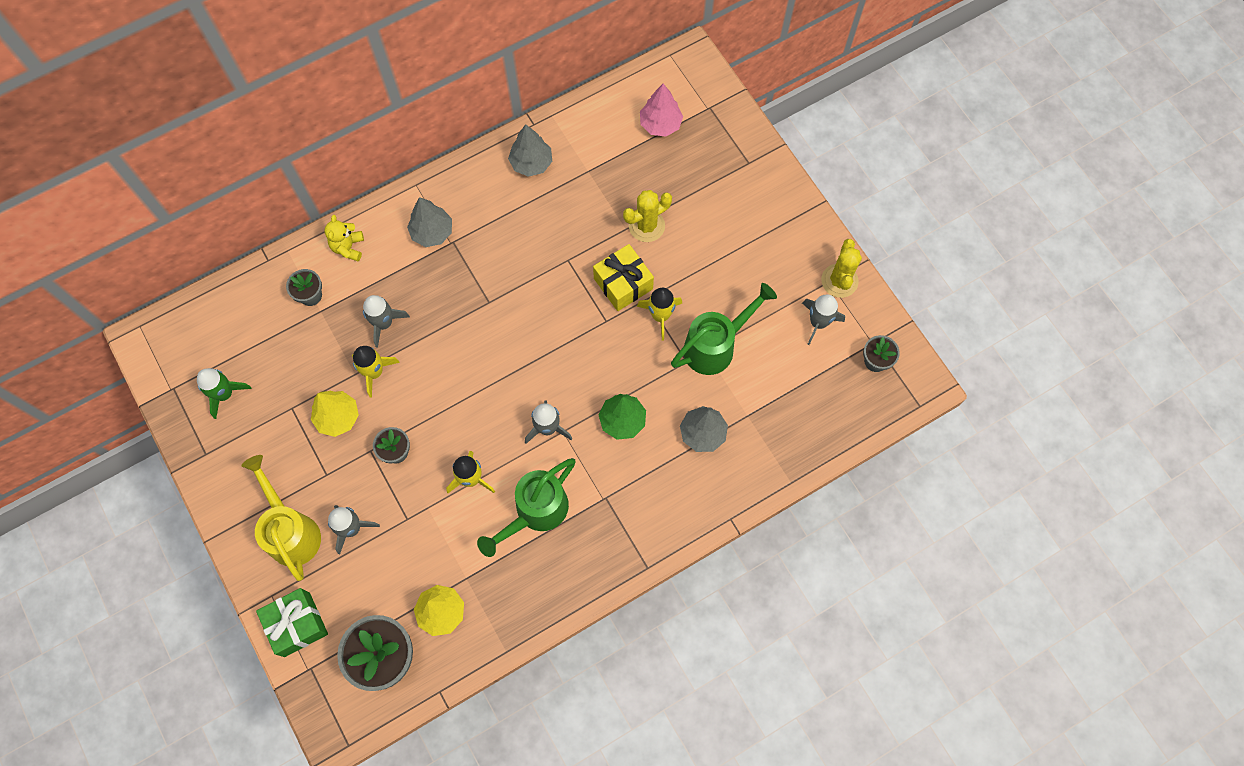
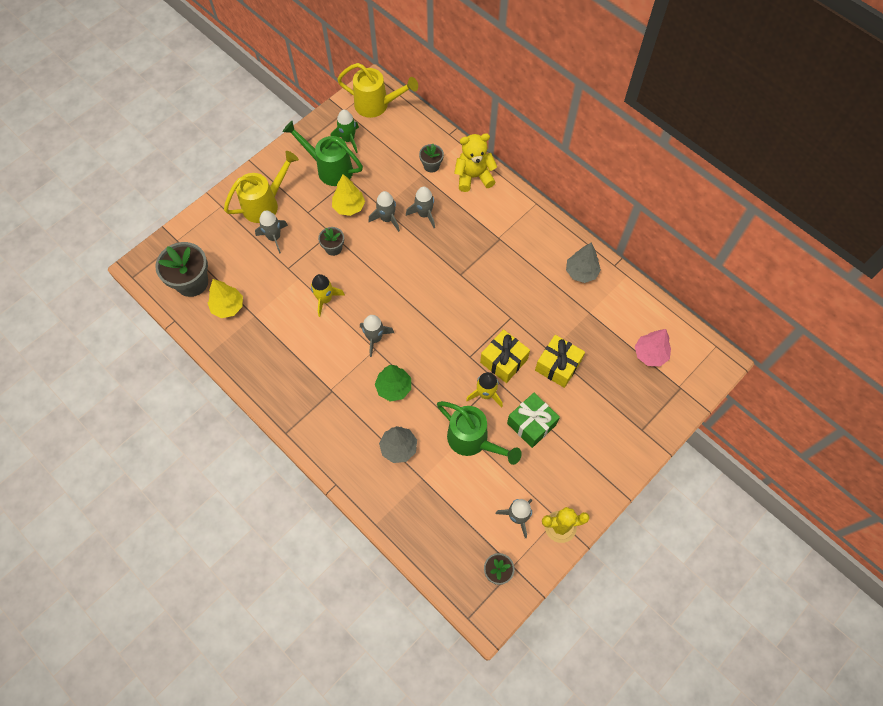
camera: 75 degrees right, 5 degrees down
green gift [256,588,328,657] -> green gift moved to [507,393,560,448]
yellow teddy bear [325,215,364,261] -> yellow teddy bear [454,133,497,192], size x1.58
yellow rocket [352,346,400,398] -> grey rocket [368,191,400,232]
grey tree [407,197,452,247] -> none
green watering can [477,458,576,557] -> green watering can moved to [283,121,363,186]
yellow cactus [623,190,672,242] -> yellow gift [535,335,585,388]
none -> yellow watering can [337,63,418,118]

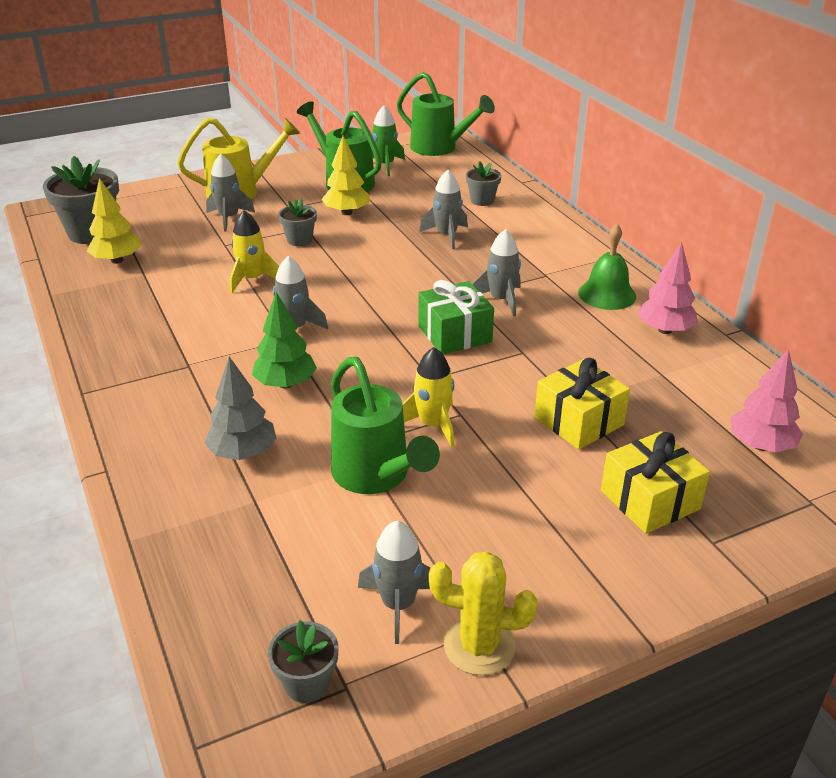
camera: 20 degrees right, 30 degrees down
yellow watering can [337,63,418,118] -> green watering can [397,72,495,156]
grey rocket [368,191,400,232] -> grey rocket moved to [472,229,521,317]
yellow teddy bear [454,133,497,192] -> none
yellow gift [480,329,530,383] -> yellow gift moved to [601,431,710,534]
green gift [507,393,560,448] -> green gift moved to [419,280,494,354]
grey tree [566,243,601,283] -> pink tree [637,242,698,334]
none -> green bell [578,224,636,310]

